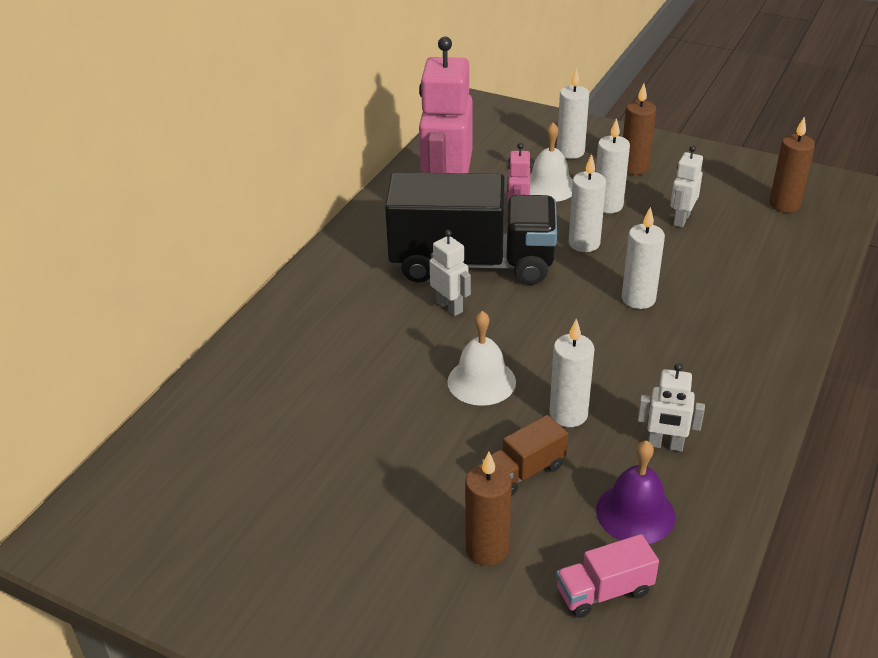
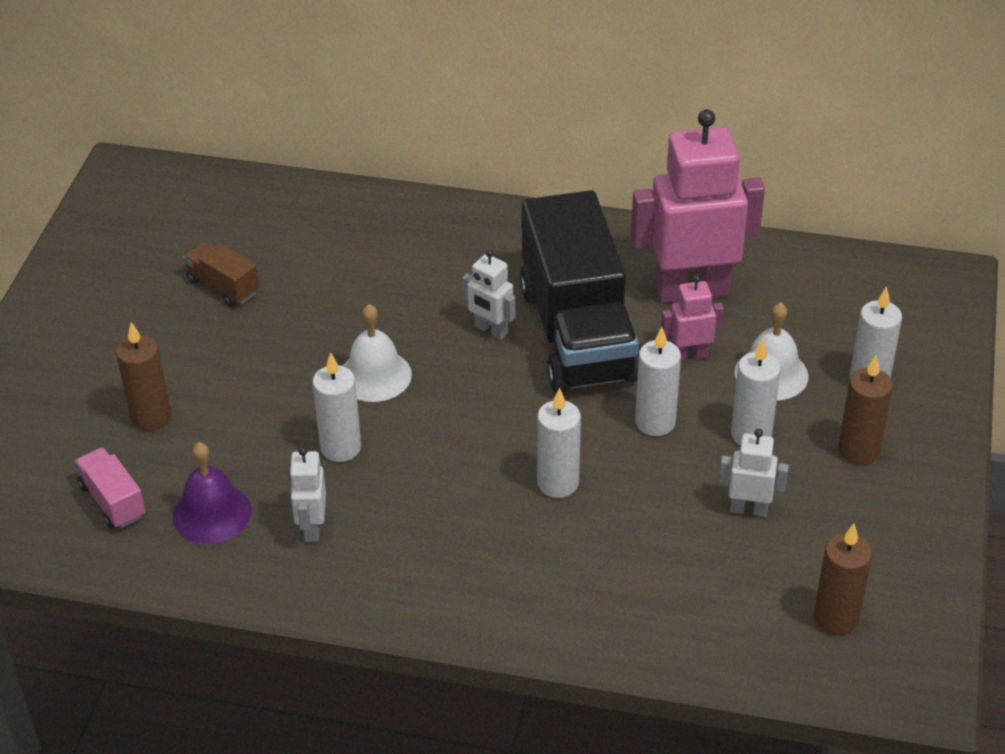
camera: 75 degrees right, 5 degrees up
white robot [429,230,471,316] -> white robot turned 90 degrees clockwise [462,249,516,340]
brown truck [482,415,568,496] -> brown truck moved to [183,242,259,307]

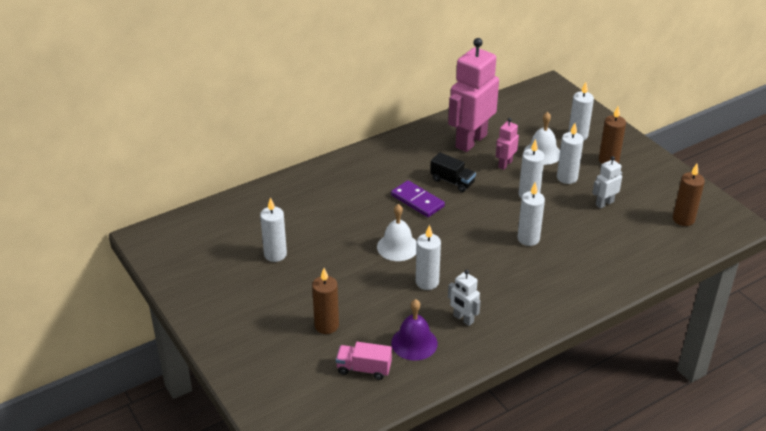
camera: 45 degrees left, 5 degrees down
brown truck [183,242,259,307] -> white candle [260,197,287,262]
white robot [462,249,516,340] -> purple domino [391,180,445,217]
black truck [520,190,639,393] -> black truck [430,152,476,192], size x0.41

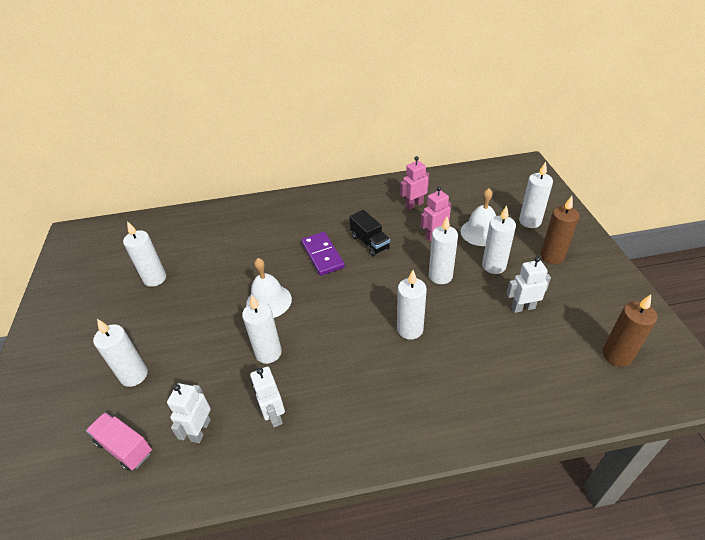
camera: 25 degrees right, 5 degrees up
brown candle [312,268,339,334] -> white candle [93,319,148,387]
purple bell [391,299,438,361] -> white robot [167,383,211,443]
pink robot [448,38,499,152] -> pink robot [400,156,429,210], size x0.46

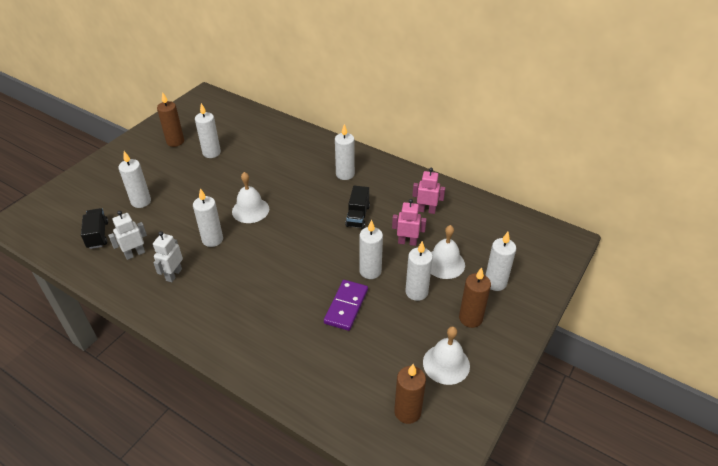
camera: 40 degrees right, 0 degrees up
pink truck [86,412,152,471] -> black truck [81,208,108,249]
purple domino [301,232,345,276] -> purple domino moved to [324,280,368,331]
white candle [397,270,427,340] -> white candle moved to [335,124,355,180]
white robot [507,257,551,313] -> none
none -> brown candle [157,92,184,147]
none -> white bell [423,326,470,385]

